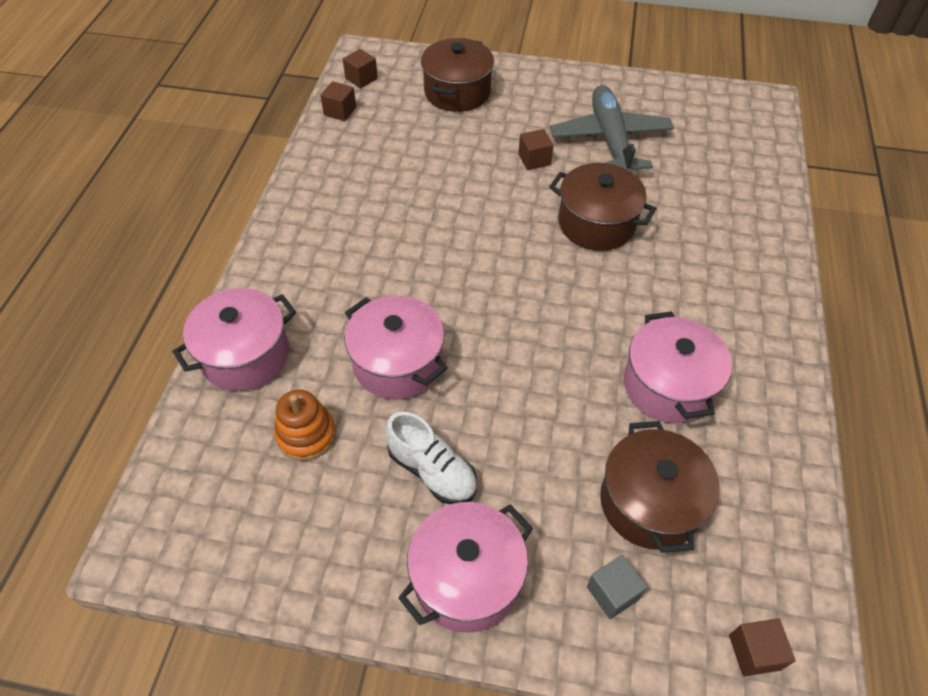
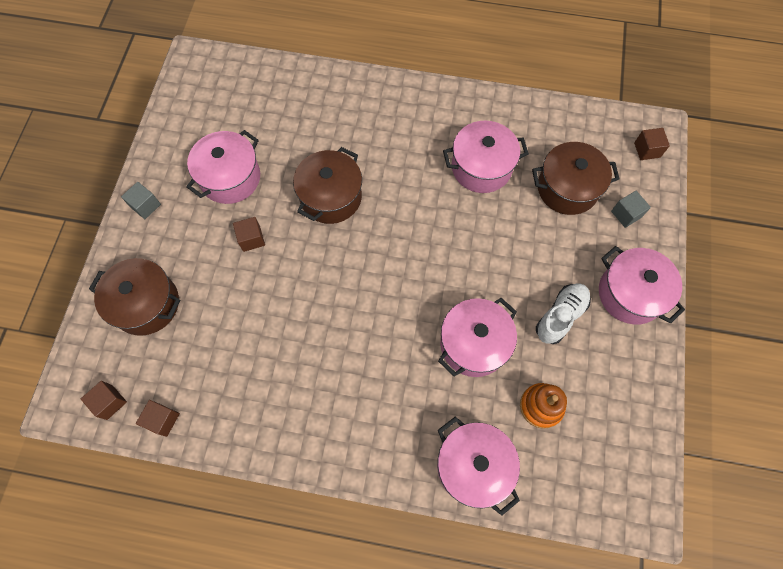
camera: 90 degrees left, 15 degrees up
grey plane [550,85,674,172] -> pink pot [186,130,260,204]
none -> grey cube [121,182,161,219]

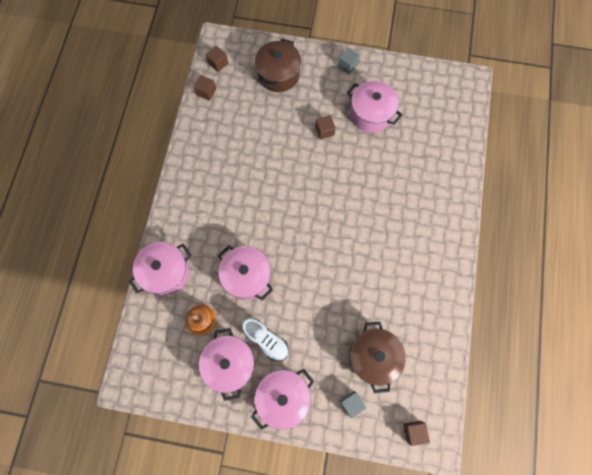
camera: 90 degrees right, 5 degrees up
brown pot [293,147,362,224] -> none
pink pot [443,121,529,193] -> pink pot moved to [199,328,255,401]

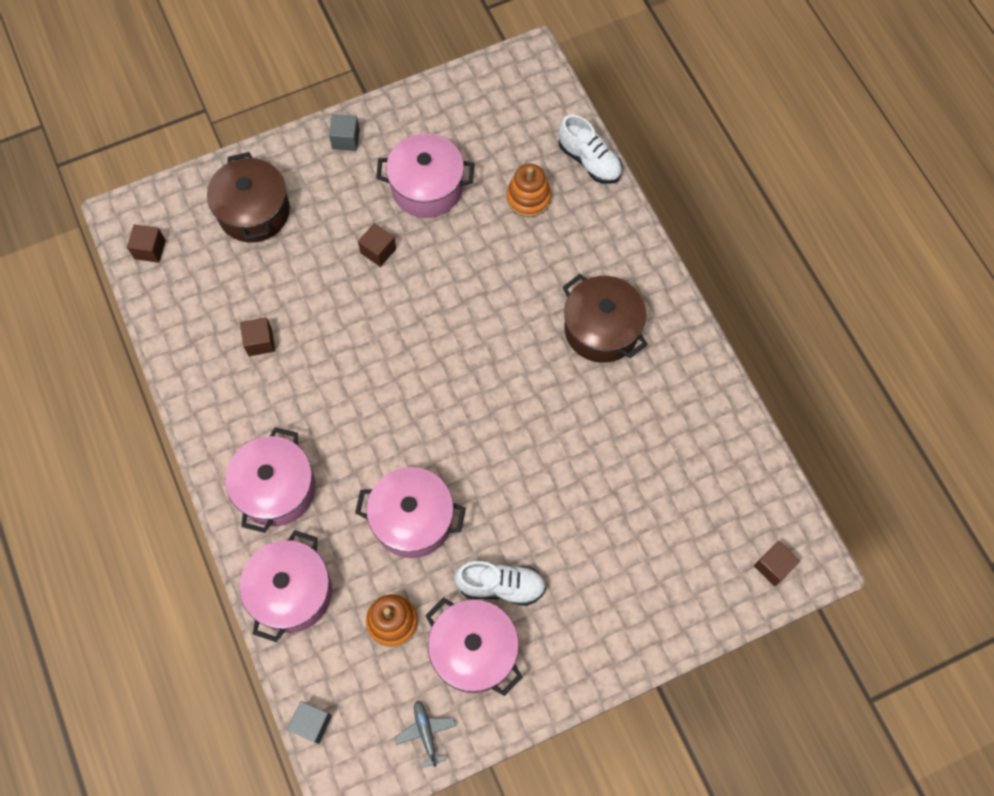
camera: 35 degrees left, 5 degrees down
brown cube [194,75,216,101] -> brown cube moved to [240,317,275,356]
pink pot [251,369,314,430] -> pink pot moved to [225,427,315,533]
grey cube [340,391,367,419] -> grey cube moved to [287,701,332,744]
brown pot [349,322,406,393] -> brown pot moved to [562,274,648,363]
none -> grey plane [395,701,456,768]
none -> orange stacking toy [507,164,551,217]
none -> white shoe [559,114,622,184]

